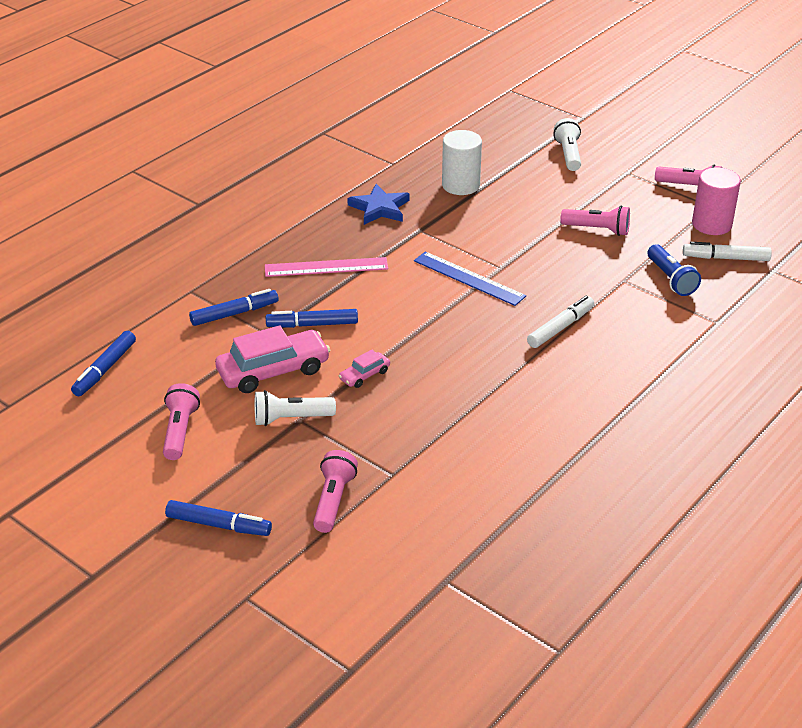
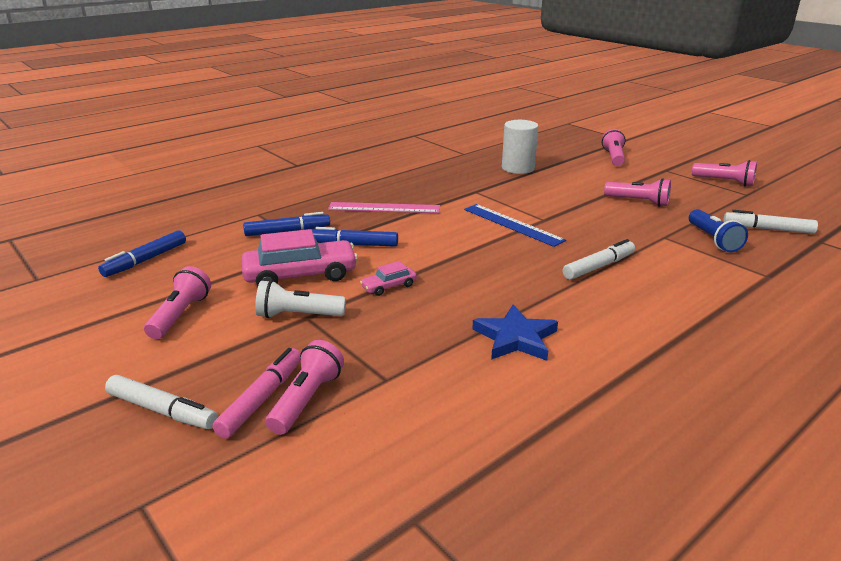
camera: 10 degrees right, 10 degrees down
blue marker [165,500,272,536] -> white marker [105,375,218,429]
blue star [347,184,409,225] -> blue star moved to [472,304,558,361]
white flashlight [553,118,581,171] -> pink flashlight [602,129,626,166]
pink cylinder [692,167,741,235] -> none
none -> pink marker [212,348,301,439]

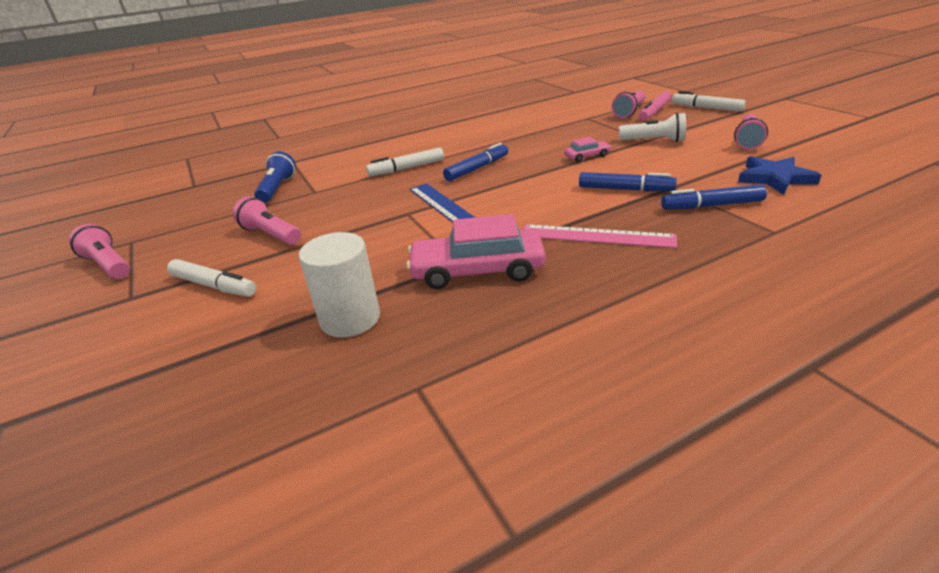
camera: 165 degrees left, 5 degrees up
blue marker [98,230,186,277] -> blue marker moved to [443,143,508,181]
pink car [241,229,358,286] -> pink car moved to [406,214,546,289]
blue star [472,304,558,361] -> blue star moved to [738,156,821,195]
pink flashlight [602,129,626,166] -> none
white marker [723,210,818,234] -> white marker moved to [167,259,256,297]

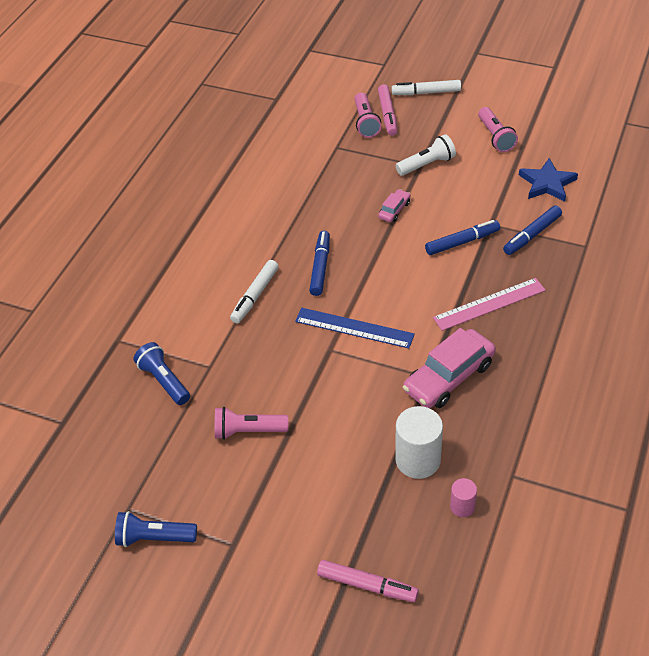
camera: 40 degrees left, 15 degrees up
pink flashlight [69,224,130,279] -> blue flashlight [115,511,197,547]
white marker [167,259,256,297] -> none
none -> pink marker [317,560,419,602]
none -> pink cylinder [450,478,477,517]

